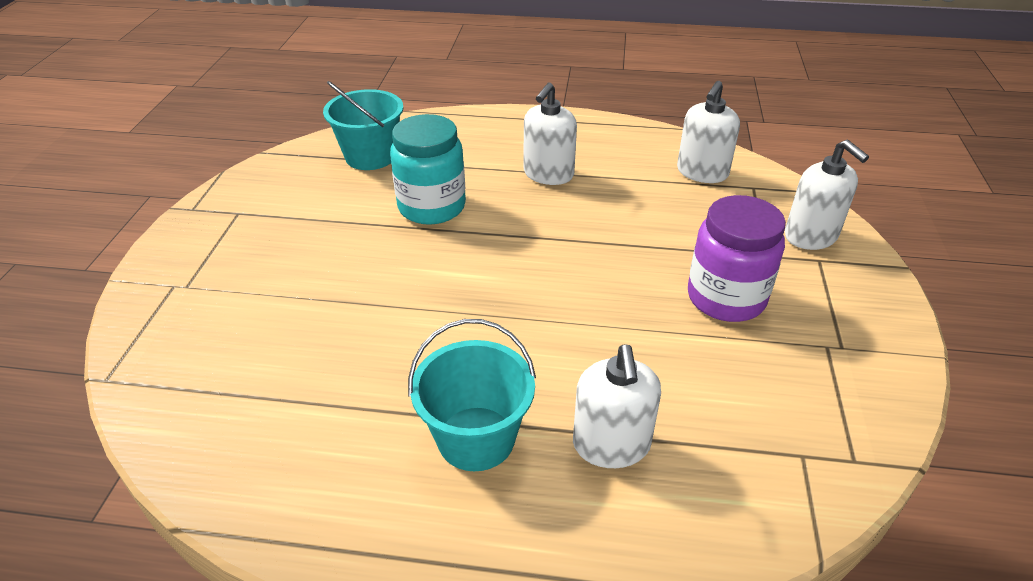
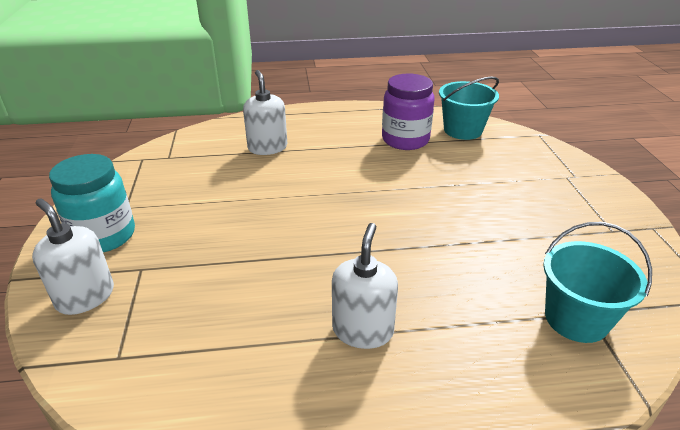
camera: 165 degrees right, 5 degrees down
turquoise jar [390,114,466,225] -> turquoise jar moved to [49,154,135,252]
turquoise bucket [408,319,536,471] -> turquoise bucket moved to [439,76,499,140]
white soap dispenser [677,81,740,183] -> none
purple jar [688,195,786,322] -> purple jar moved to [382,73,435,150]

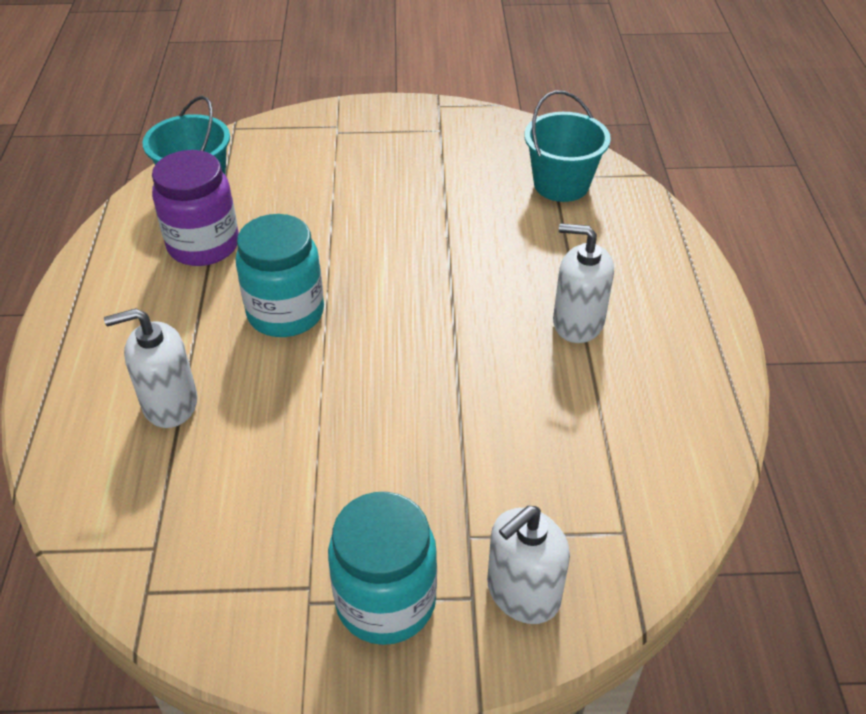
camera: 85 degrees left, 10 degrees up
none -> turquoise jar [236,214,324,337]

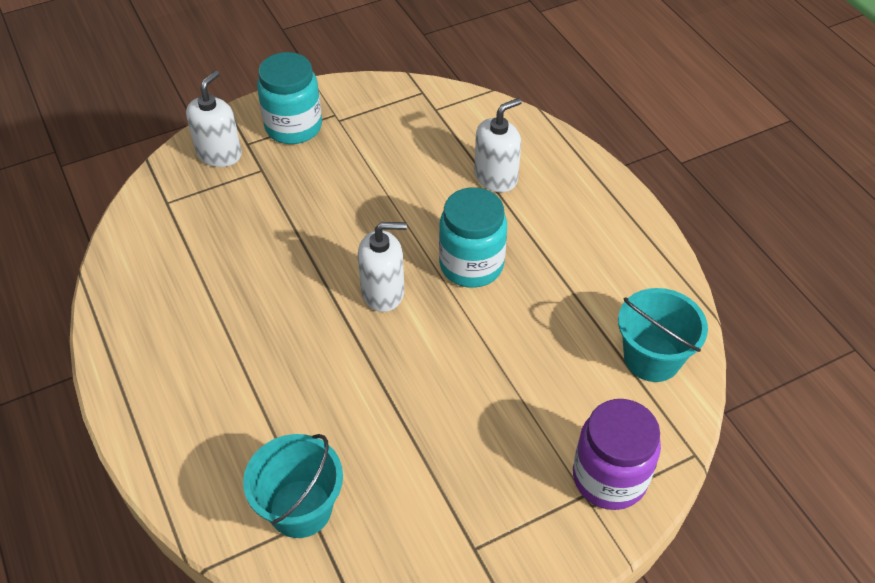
camera: 155 degrees right, 5 degrees up
purple jar [152,150,239,266] -> purple jar moved to [573,399,661,510]
white soap dispenser [553,224,614,343] -> white soap dispenser moved to [358,222,407,312]

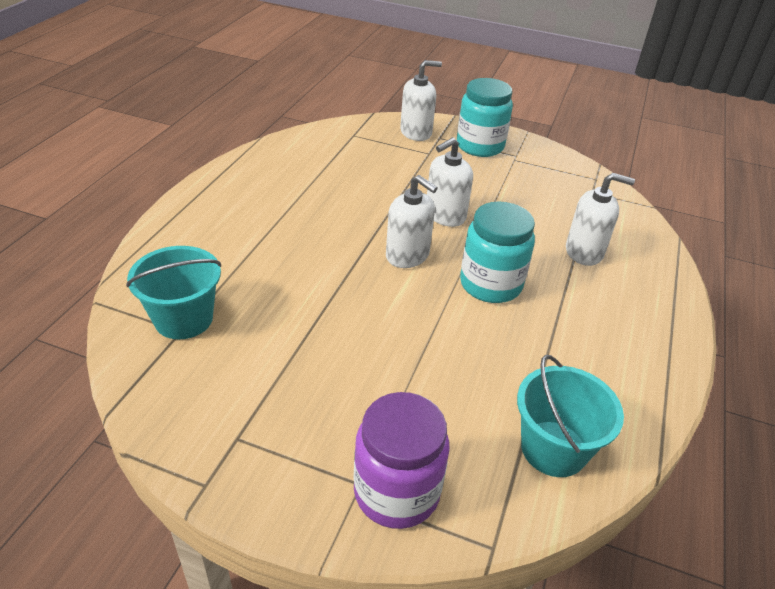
camera: 45 degrees right, 10 degrees down
none -> white soap dispenser [427,137,473,227]

